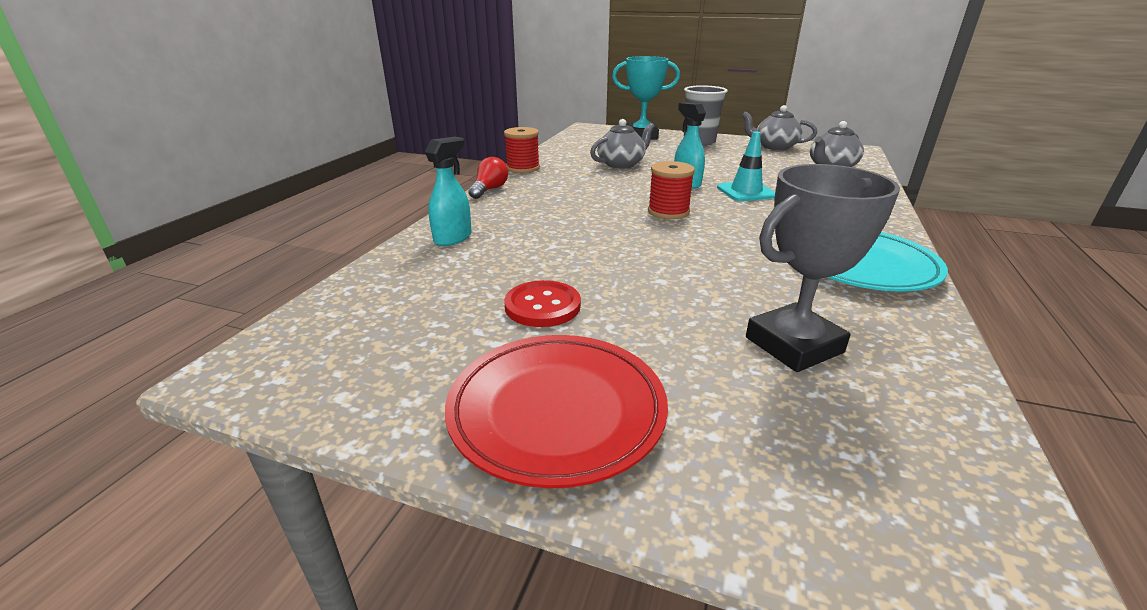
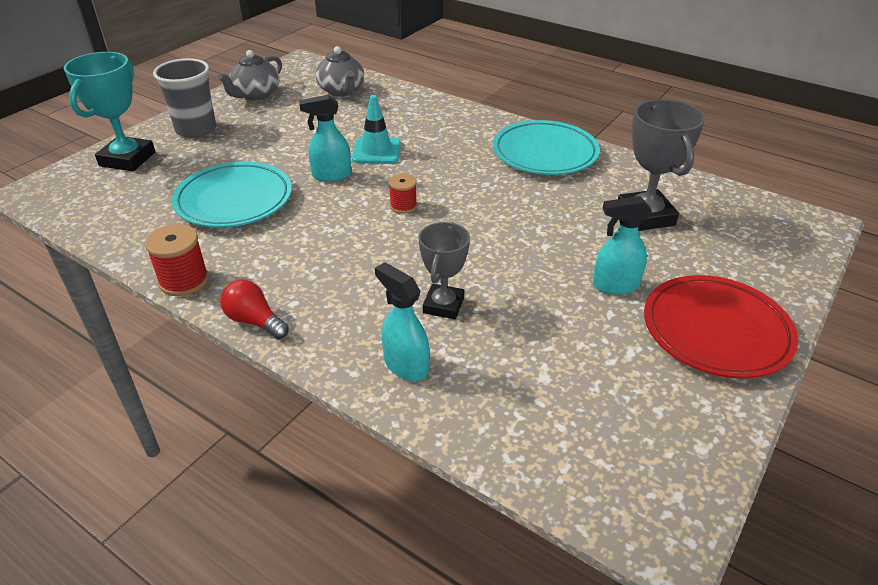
camera: 75 degrees left, 10 degrees up
red button [504,280,581,327] -> none
grey teapot [590,119,655,169] -> turquoise plate [172,162,292,228]
red spool [648,161,695,219] -> red spool [389,174,417,214], size x0.64
none -> grey trophy [419,222,470,319]
none -> turquoise spray bottle [593,196,652,295]

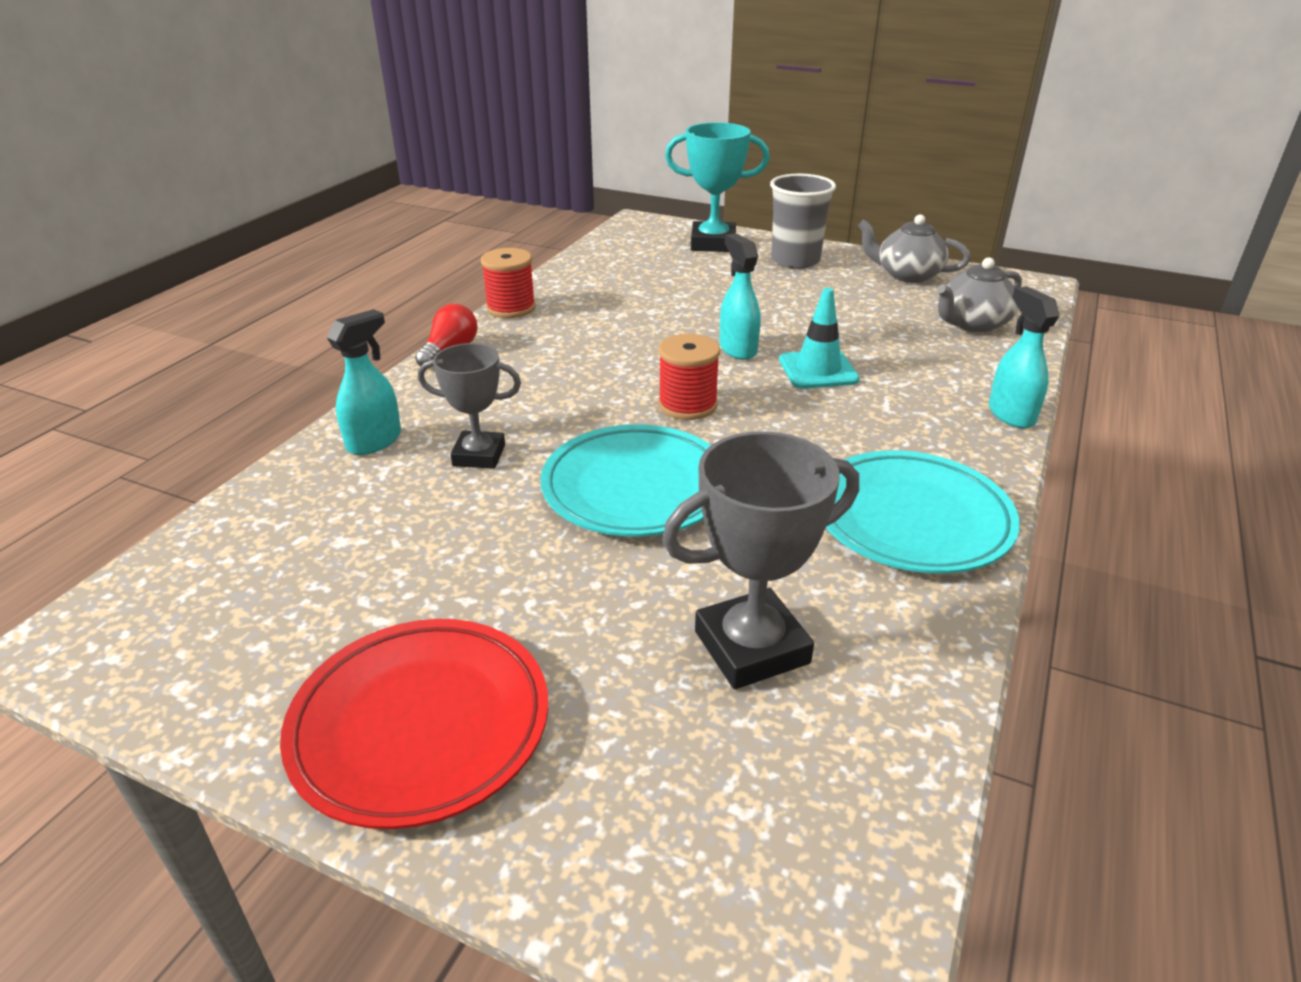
camera: 80 degrees right, 5 degrees down
turquoise plate [172,162,292,228] -> turquoise plate moved to [540,424,711,537]
red spool [389,174,417,214] -> red spool [658,334,720,420], size x1.56
turquoise spray bottle [593,196,652,295] -> turquoise spray bottle moved to [989,286,1060,428]

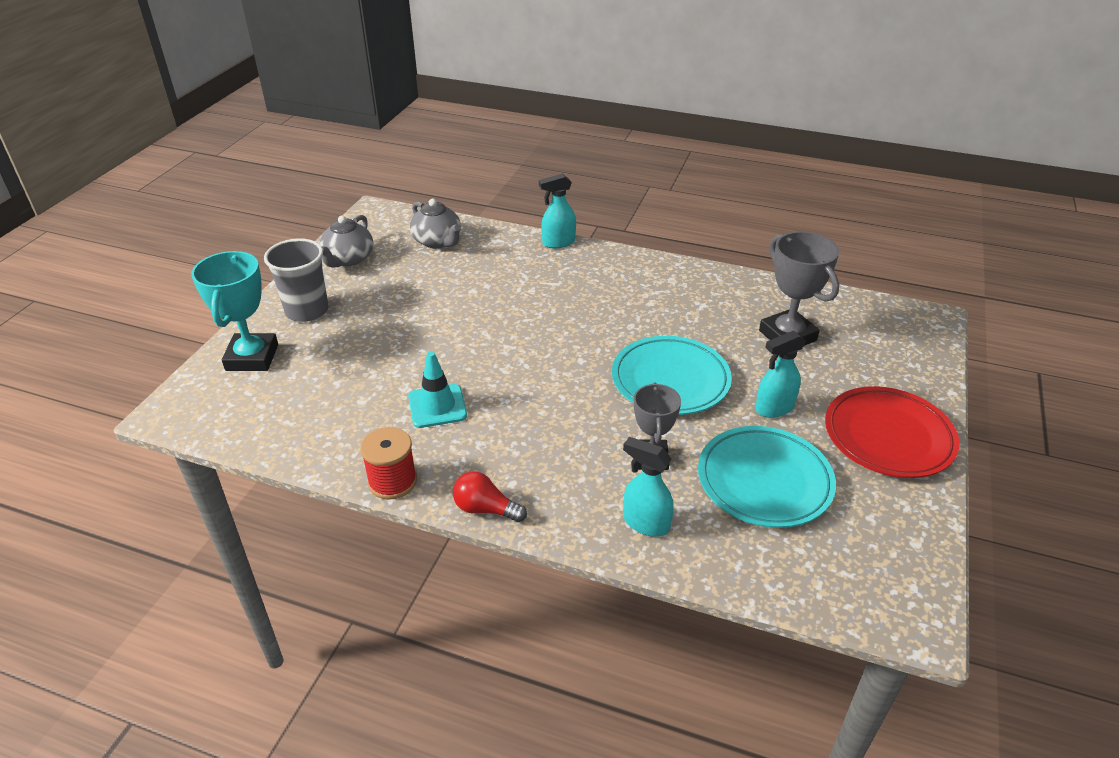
camera: 95 degrees left, 5 degrees up
red spool [658,334,720,420] -> none
turquoise spray bottle [720,233,761,360] -> turquoise spray bottle moved to [755,330,806,418]
turquoise traffic cone [779,288,860,389] -> turquoise traffic cone moved to [408,351,467,428]
turquoise plate [826,450,1020,573] -> turquoise plate moved to [698,426,836,528]

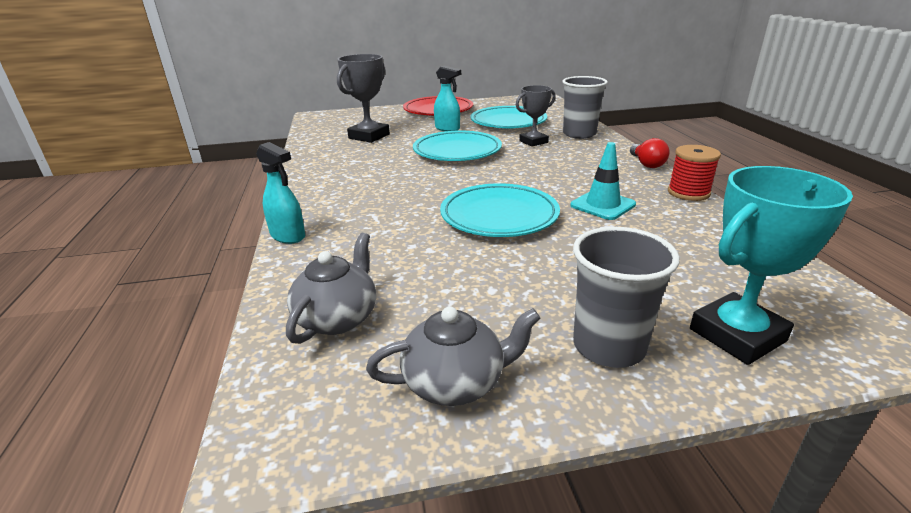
camera: 120 degrees left, 10 degrees down
turquoise spray bottle [623,437,674,537] -> grey cup [562,76,608,139]
none -> turquoise plate [440,183,560,237]

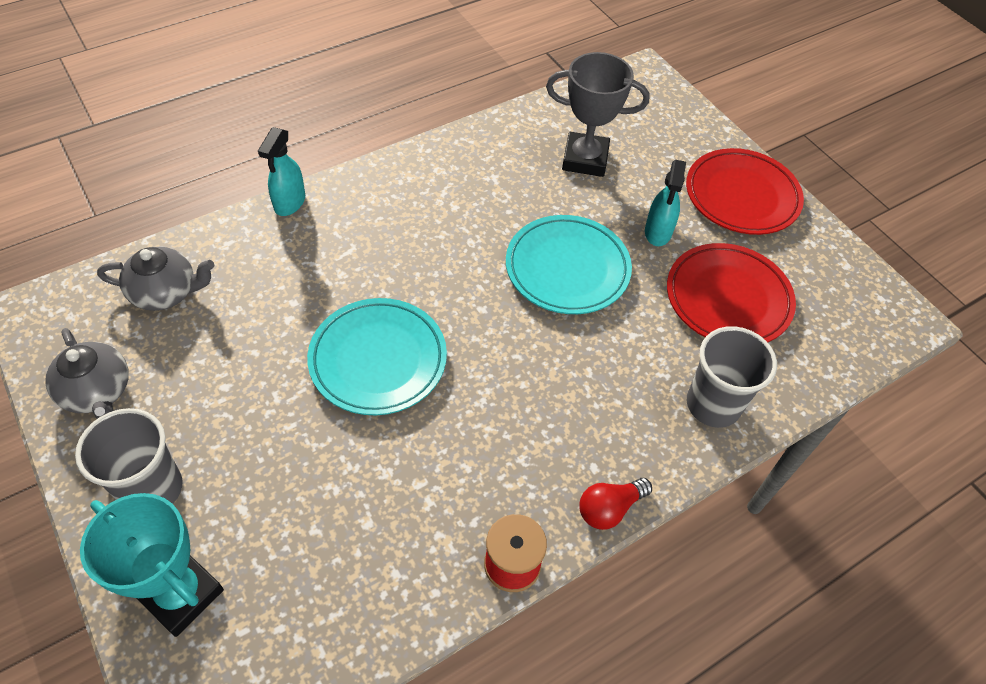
camera: 65 degrees right, 25 degrees up
turquoise plate [471,106,547,129] -> red plate [667,243,796,342]
grey trophy [516,85,556,147] -> none
turquoise traffic cone [570,142,636,220] -> none

